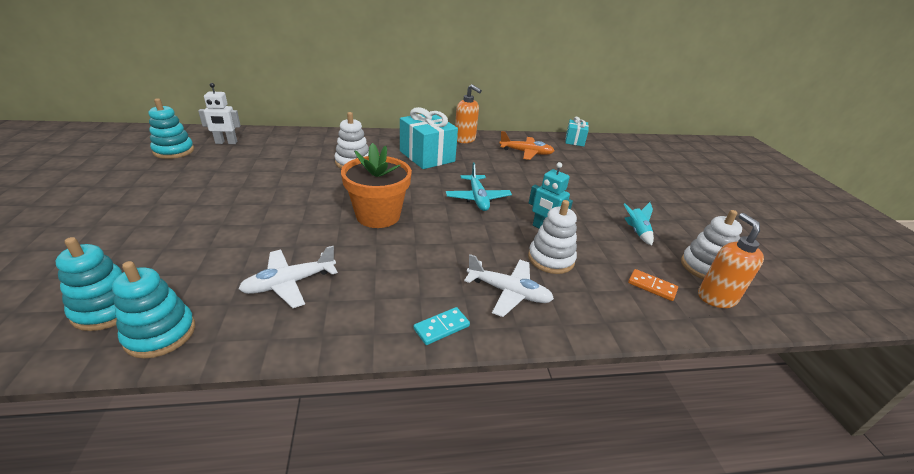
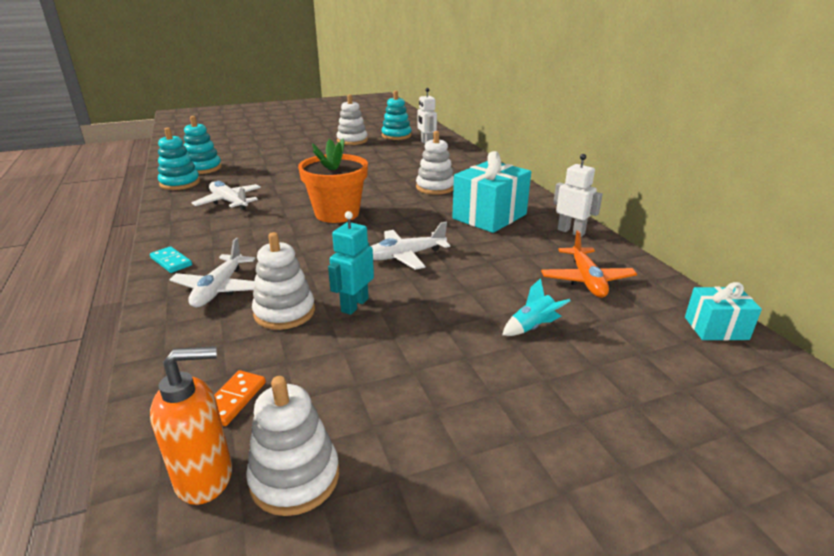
camera: 80 degrees right, 5 degrees down
turquoise plane [446,162,512,211] -> white plane [371,222,450,270]
orange soap dispenser [455,84,482,143] -> white robot [553,154,603,237]
turquoise rocket [624,202,654,245] -> turquoise rocket moved to [502,278,571,336]
none -> white stacking toy [337,94,368,145]

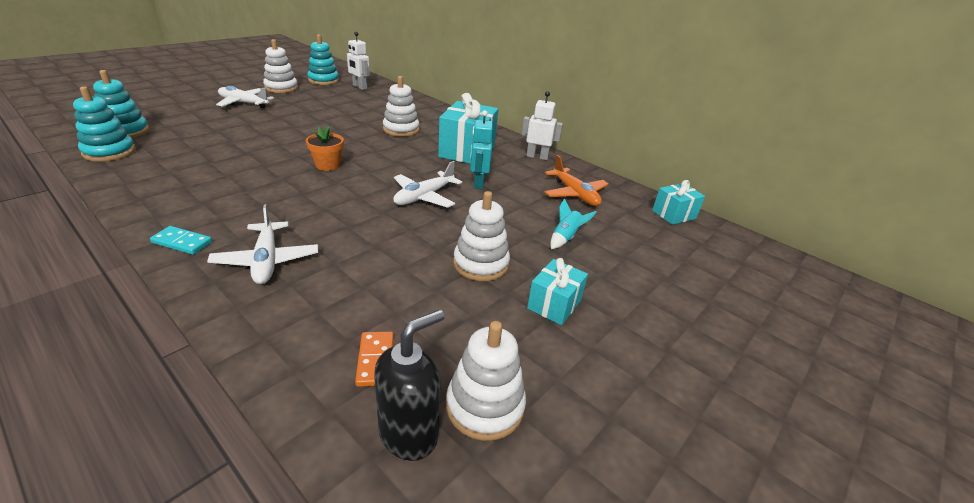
camera: 30 degrees left, 5 degrees up
orange soap dispenser [150,346,232,505] -> black soap dispenser [374,309,445,461]
white plane [192,181,261,210] -> white plane moved to [216,86,274,108]
white stacking toy [252,232,315,330] -> white stacking toy moved to [453,191,510,281]
orange flower pot [298,139,368,223] -> orange flower pot [306,126,344,171], size x0.54
turquoise robot [328,211,374,315] -> turquoise robot moved to [470,110,493,189]
none -> turquoise gift [527,258,588,325]

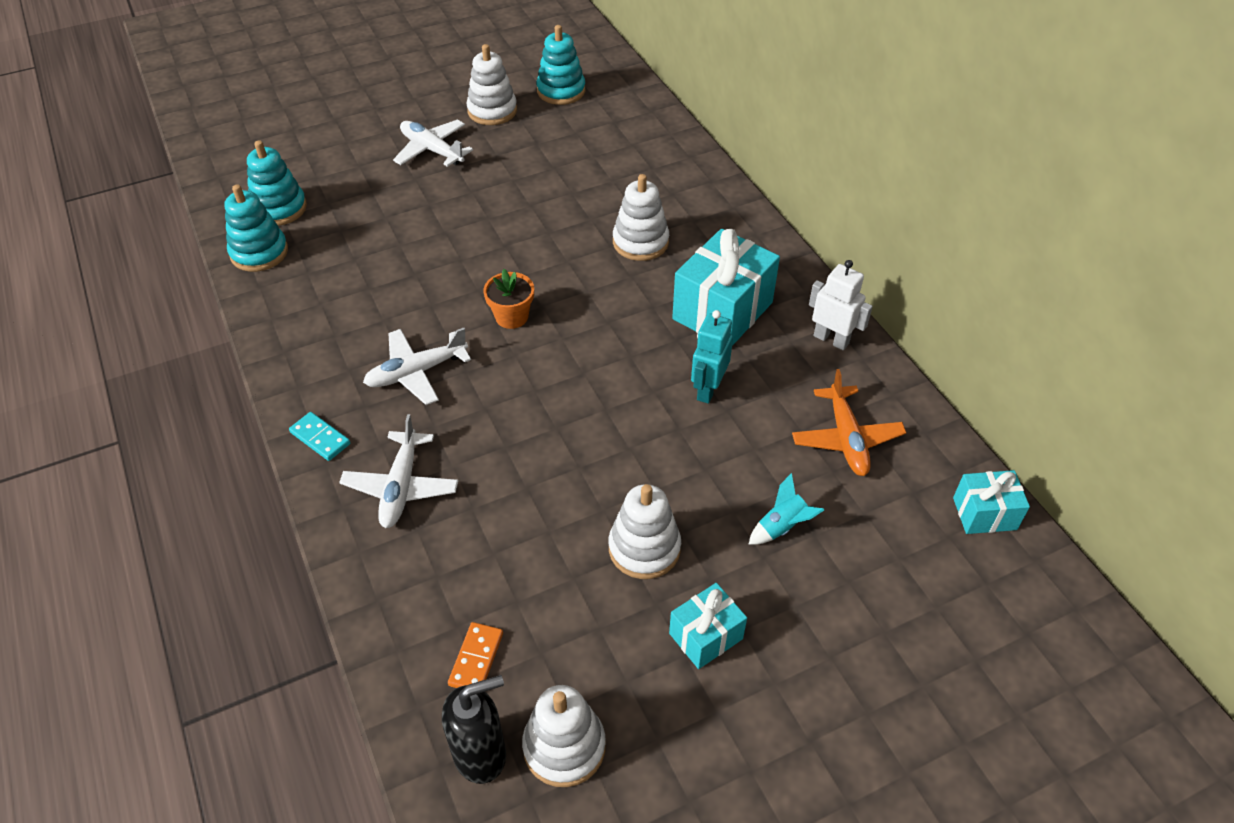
camera: 25 degrees right, 15 degrees up
white robot [347,32,370,90] -> none
white plane [393,161,462,208] -> white plane moved to [363,328,471,405]

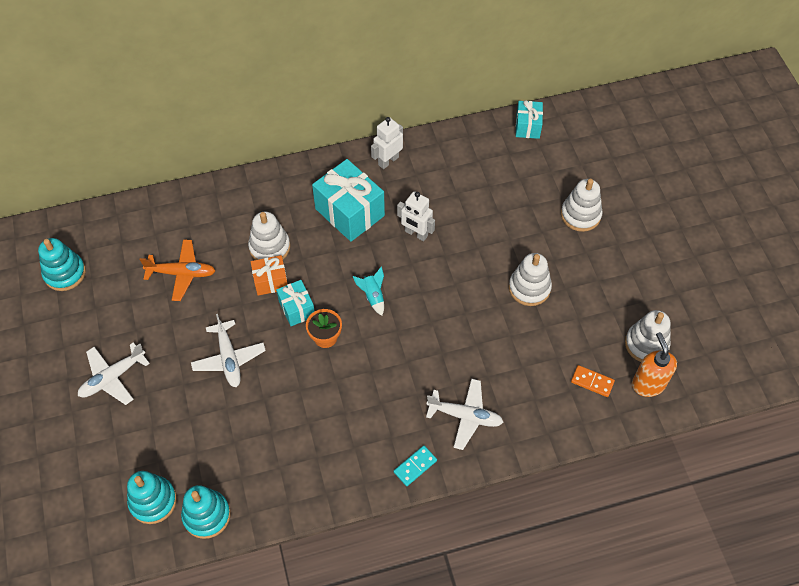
camera: 80 degrees left, 10 degrees up
white plane [363,328,471,405] -> white plane moved to [191,314,266,387]
black soap dispenser [442,675,506,784] -> orange soap dispenser [632,332,677,397]
white stacking toy [466,44,517,125] -> white stacking toy moved to [561,179,603,232]
turquoise gift [669,583,747,669] -> turquoise gift moved to [276,280,315,326]
turquoise robot [691,310,733,404] -> white robot [397,191,435,241]
turquoise rocket [749,473,824,545] -> turquoise rocket moved to [352,266,384,316]
orange plane [792,369,906,476] -> orange plane moved to [140,240,216,301]
none -> orange gift [251,255,288,296]

